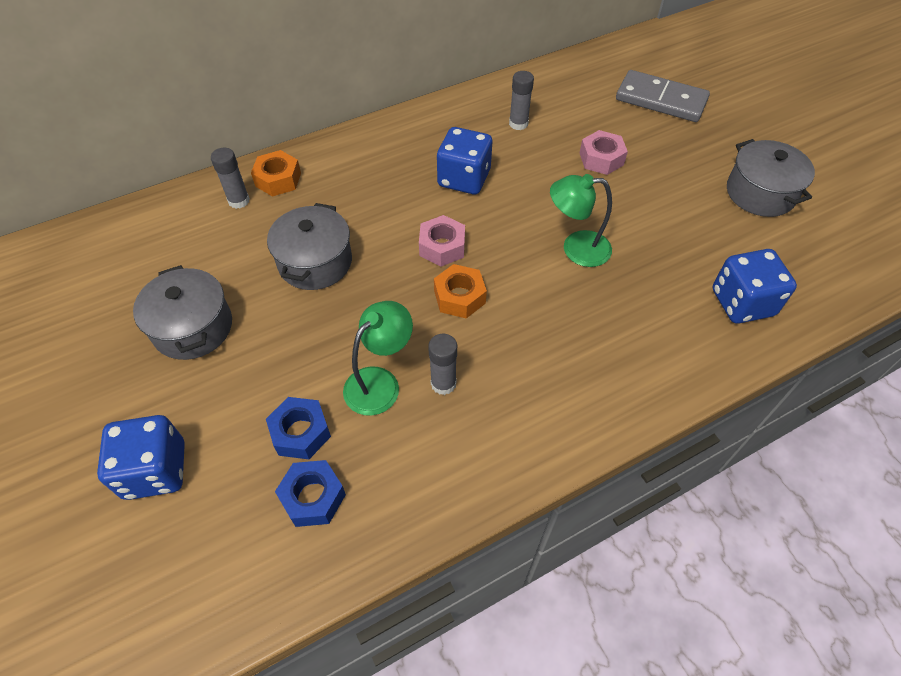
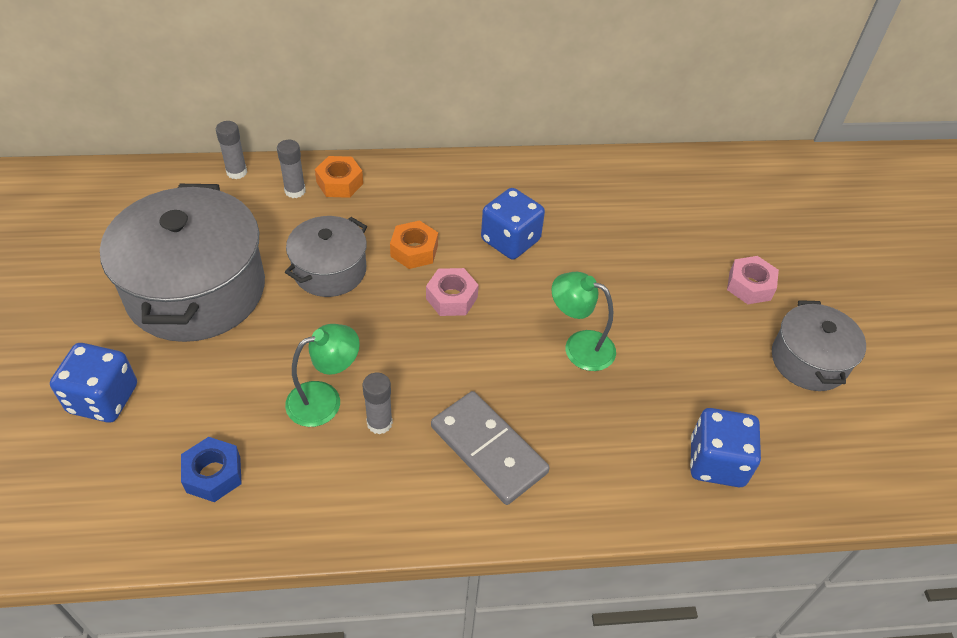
camera: 20 degrees right, 5 degrees down
grey pot [133,265,232,360] -> grey pot [100,184,265,342], size x1.82
blue nut [266,397,331,459] -> none
orange nut [434,264,487,319] -> orange nut moved to [390,220,438,269]
grey glue stick [509,71,534,130] -> grey glue stick moved to [216,121,247,179]
pink nut [580,130,628,175] -> pink nut moved to [727,256,779,304]
grey domino [616,70,710,122] -> grey domino moved to [431,391,550,505]

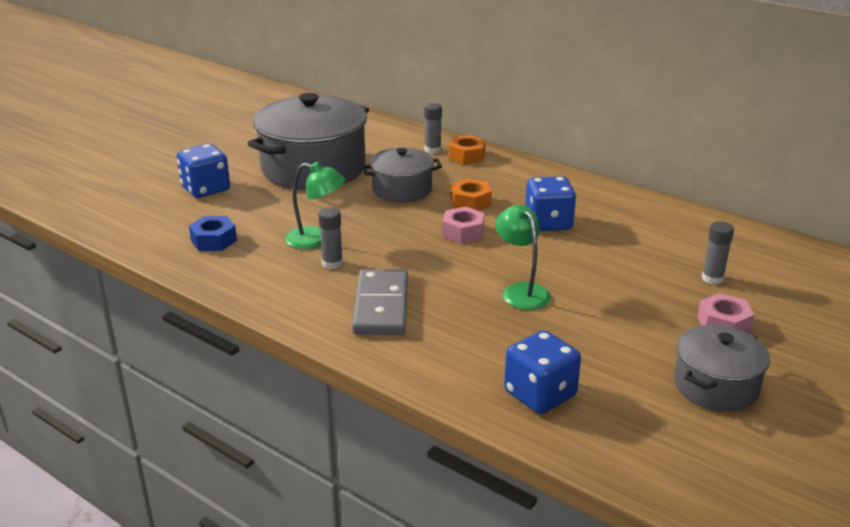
camera: 45 degrees right, 20 degrees down
grey glue stick [216,121,247,179] -> grey glue stick moved to [701,221,734,285]

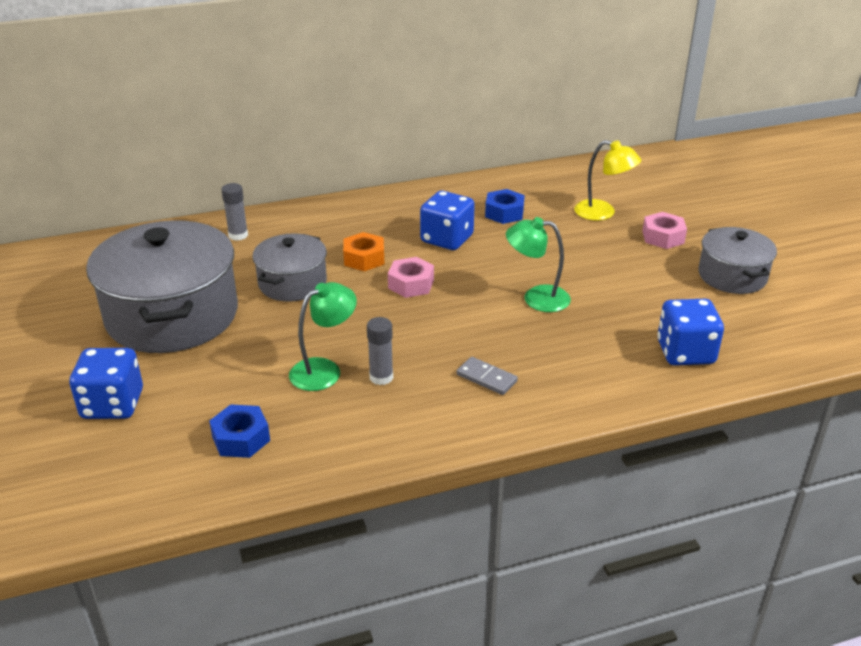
camera: 55 degrees left, 5 degrees up
grey domino [352,269,408,335] -> grey domino [457,357,518,395], size x0.52
orange nut [449,135,486,164] -> none
grey glue stick [701,221,734,285] -> yellow lamp [574,140,641,221]
none -> blue nut [485,189,525,224]

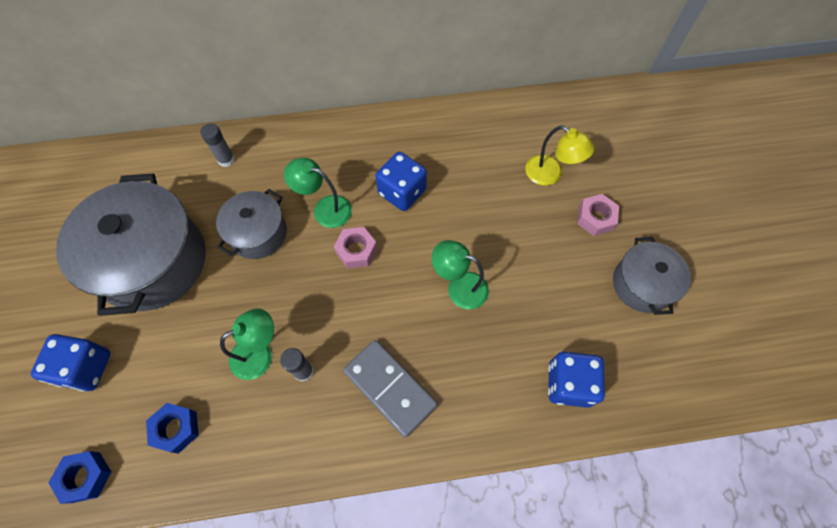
camera: 10 degrees right, 30 degrees up
orange nut [343,232,384,271] -> green lamp [284,158,352,228]
grey domino [457,357,518,395] -> grey domino [343,340,437,438], size x1.92
blue nut [485,189,525,224] -> blue nut moved to [48,451,111,504]

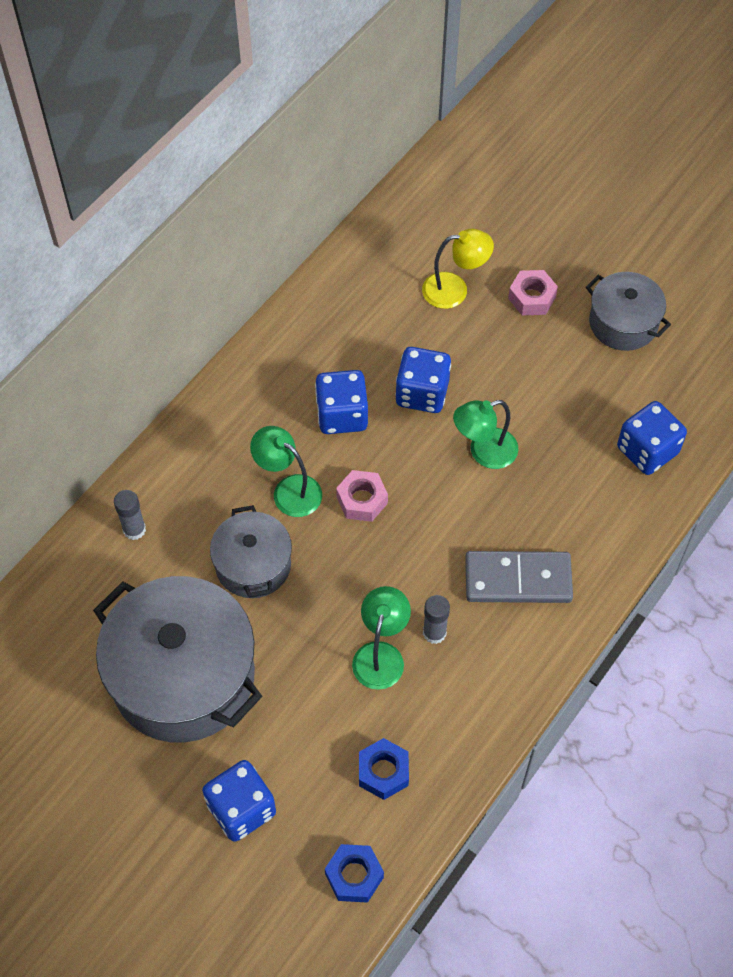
camera: 45 degrees left, 5 degrees down
green lamp [284,158,352,228] -> green lamp turned 60 degrees clockwise [250,426,322,517]
none -> blue dice [395,347,451,413]

